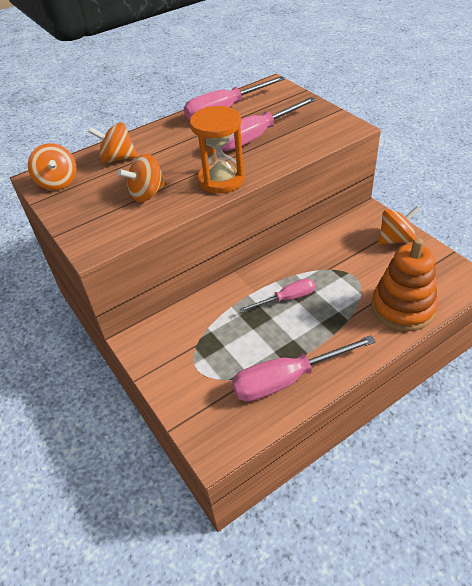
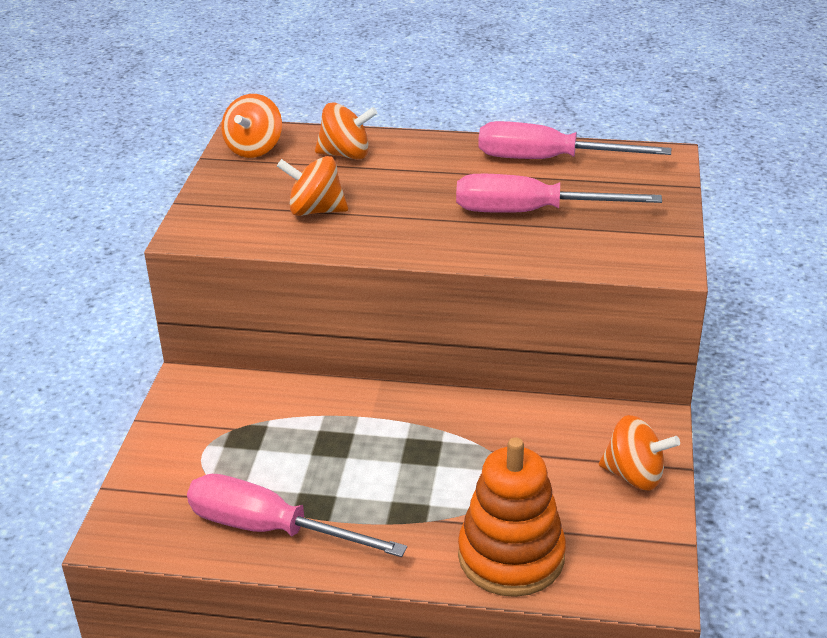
camera: 40 degrees right, 10 degrees down
orange spinning top [88,123,138,163] -> orange spinning top turned 135 degrees clockwise [315,103,378,160]
orange hourglass [190,106,245,193] -> none
pink screwdriver [239,278,315,312] -> none

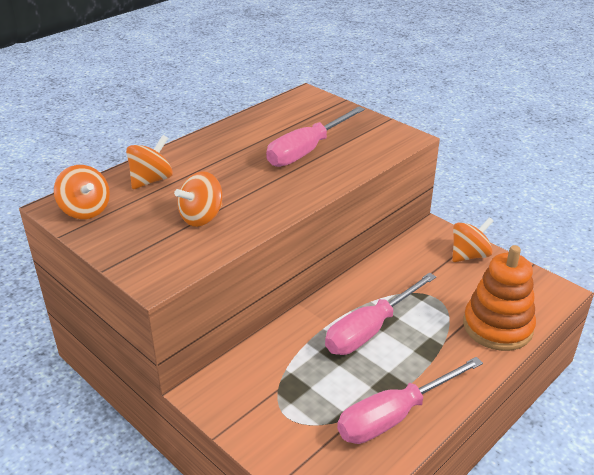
camera: 55 degrees left, 0 degrees up
pink screwdriver [478,121,671,159] -> pink screwdriver moved to [325,273,436,355]

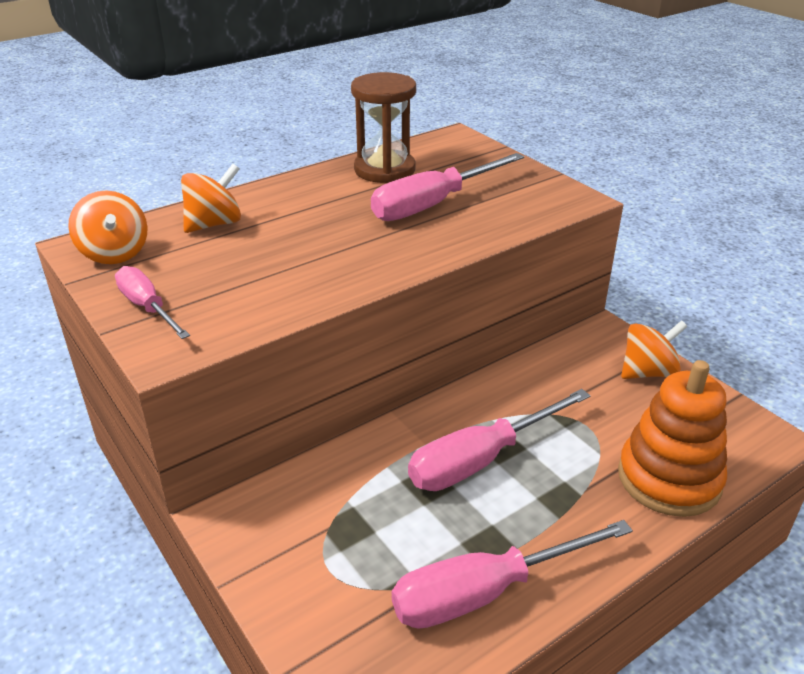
camera: 10 degrees right, 0 degrees up
orange spinning top [174,171,223,227] -> none
none -> pink screwdriver [115,266,190,339]
none -> brown hourglass [351,72,416,183]

